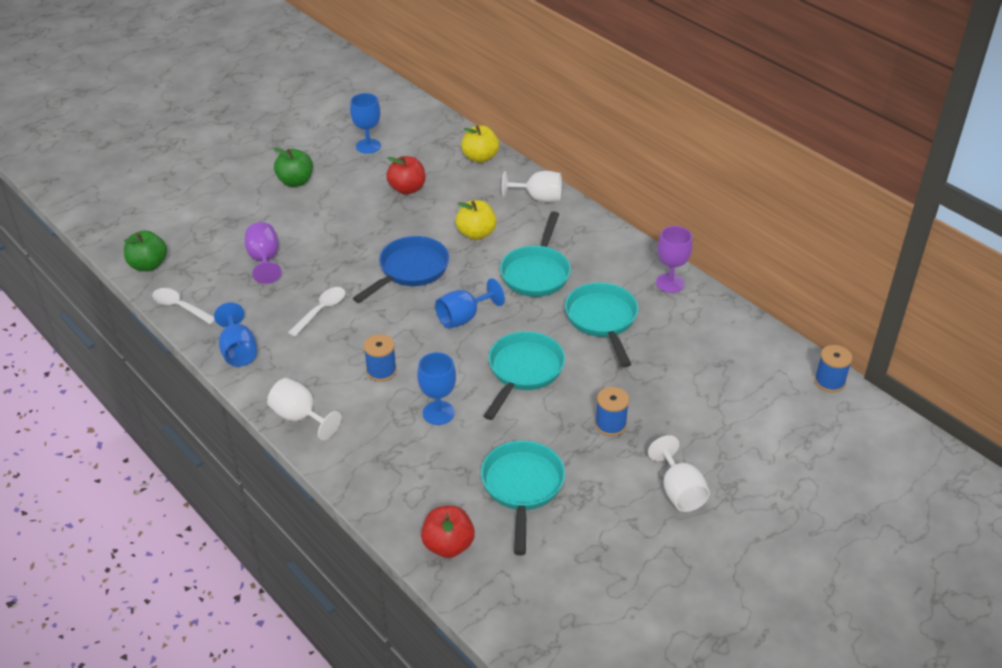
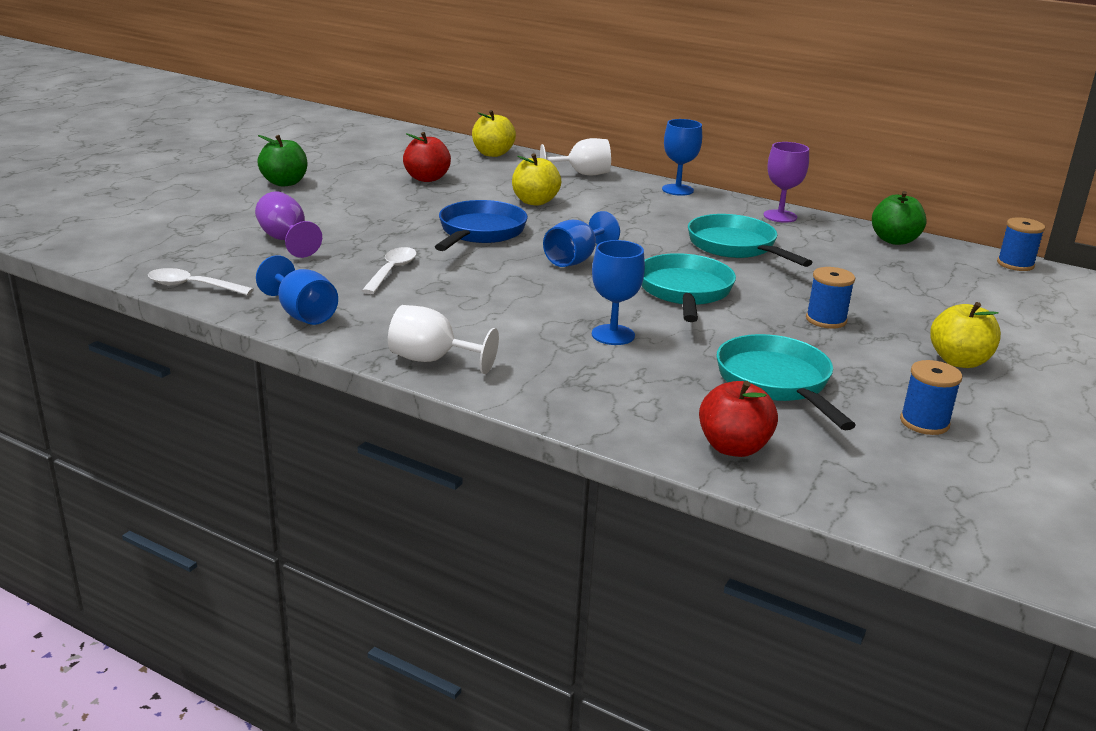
camera: 20 degrees left, 15 degrees down
green apple [124,230,167,271] -> green apple moved to [872,191,927,245]
blue goblet [350,93,381,154] -> blue goblet moved to [662,119,702,196]
blue spool [364,334,397,382] -> blue spool moved to [900,360,962,435]
turquoise pan [500,211,571,297] -> none
white goblet [648,435,710,512] -> yellow apple [930,302,1001,368]

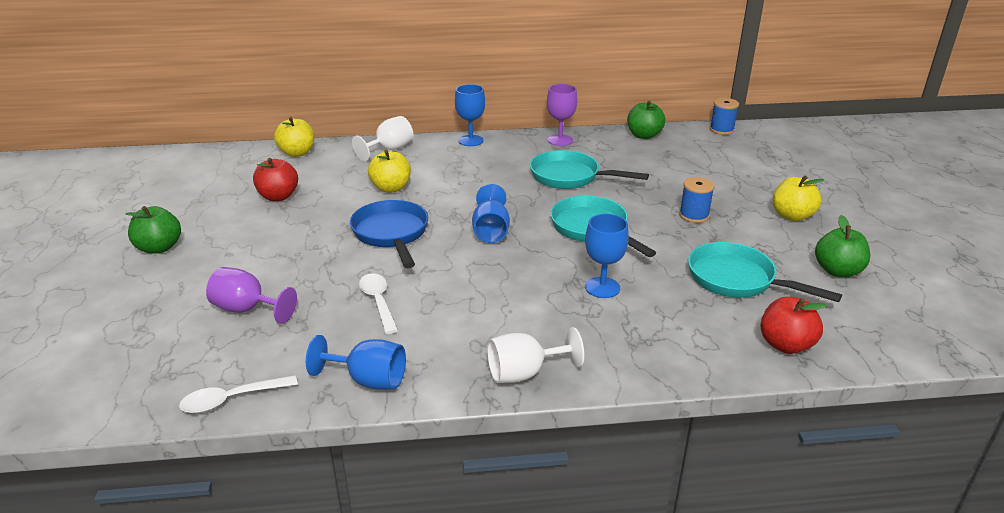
camera: 35 degrees left, 5 degrees up
blue spool [900,360,962,435] -> green apple [815,215,870,277]

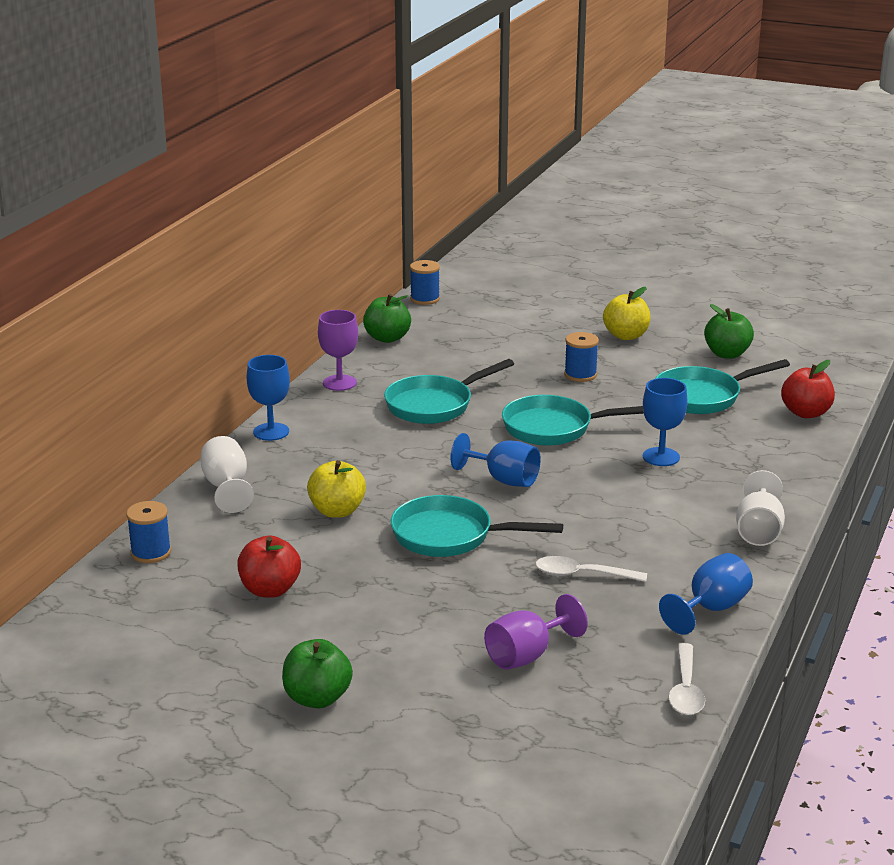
camera: 60 degrees left, 5 degrees down
yellow apple [274,117,314,157] -> blue spool [126,501,171,563]
blue pan [350,200,428,268] -> turquoise pan [391,495,563,557]

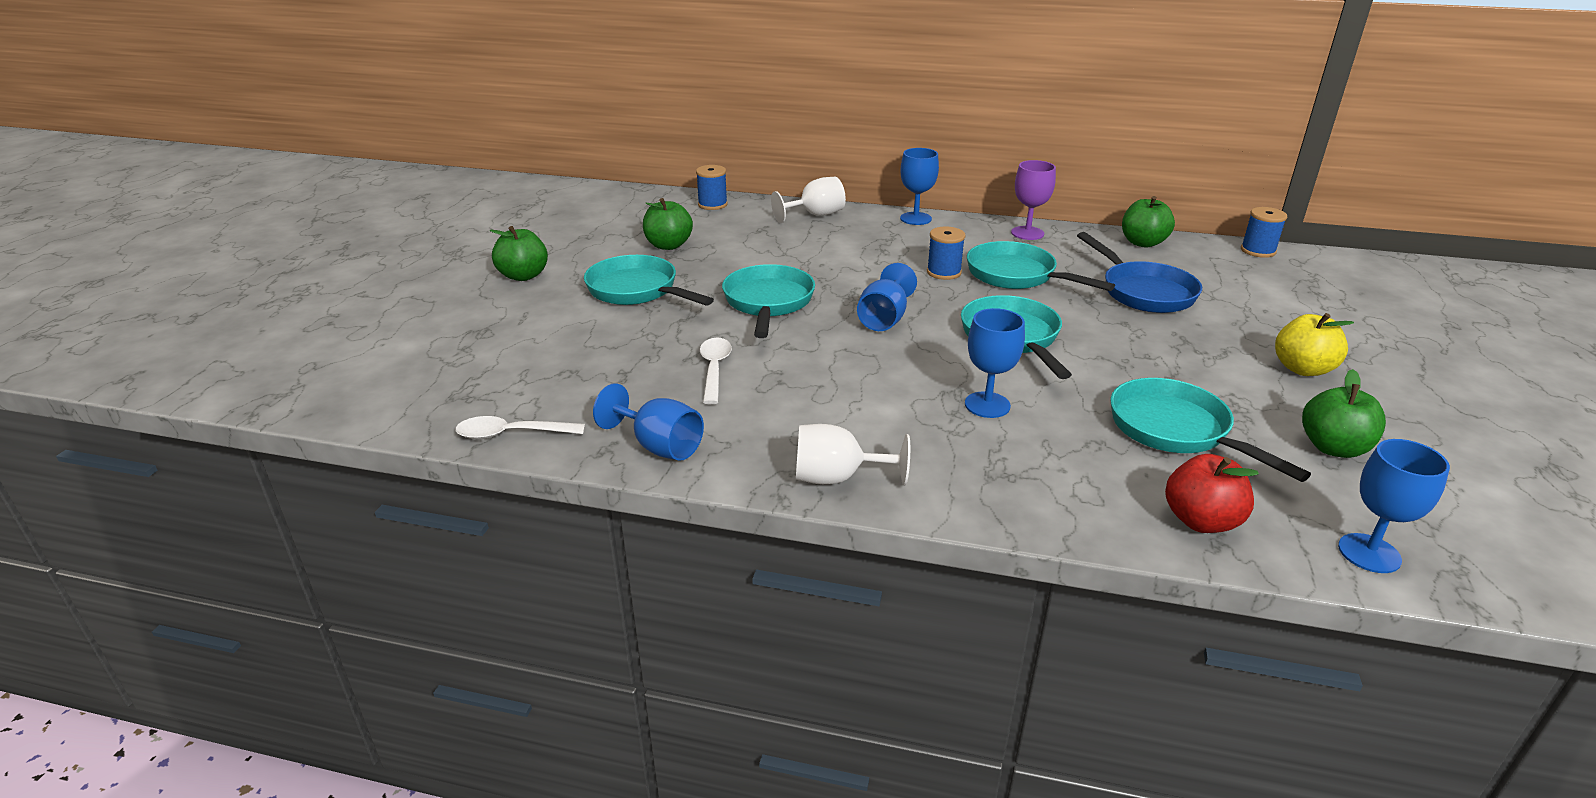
camera: 80 degrees right, 5 degrees up
red apple [237,536,301,598] -> green apple [643,198,693,250]
yellow apple [307,460,366,518] -> none
purple goblet [484,594,588,670] -> none
blue spool [564,332,599,382] -> blue spool moved to [927,227,966,280]
none -> turquoise pan [584,255,714,305]
none -> blue pan [1077,232,1202,313]
none -> blue goblet [1338,439,1450,573]

